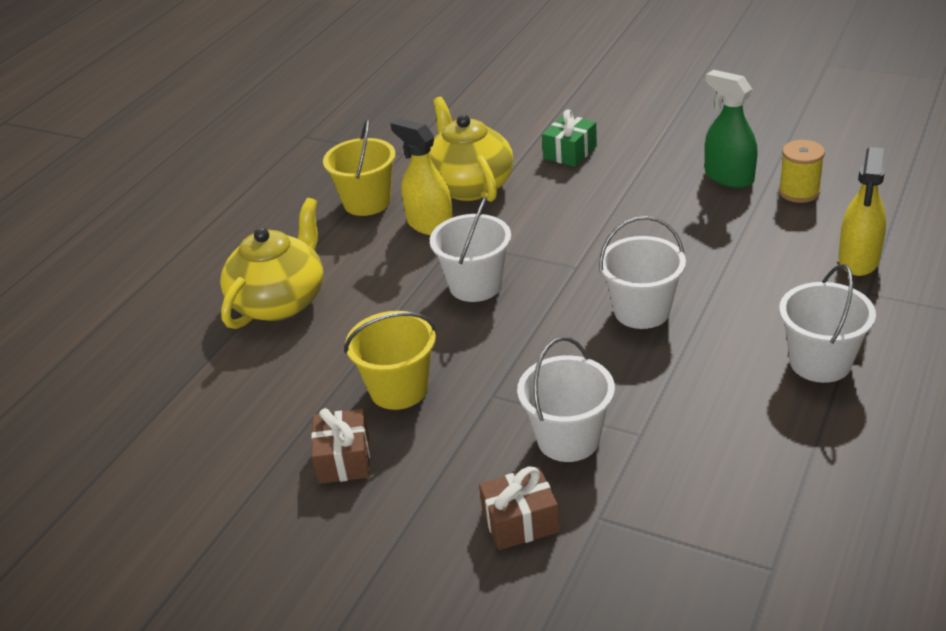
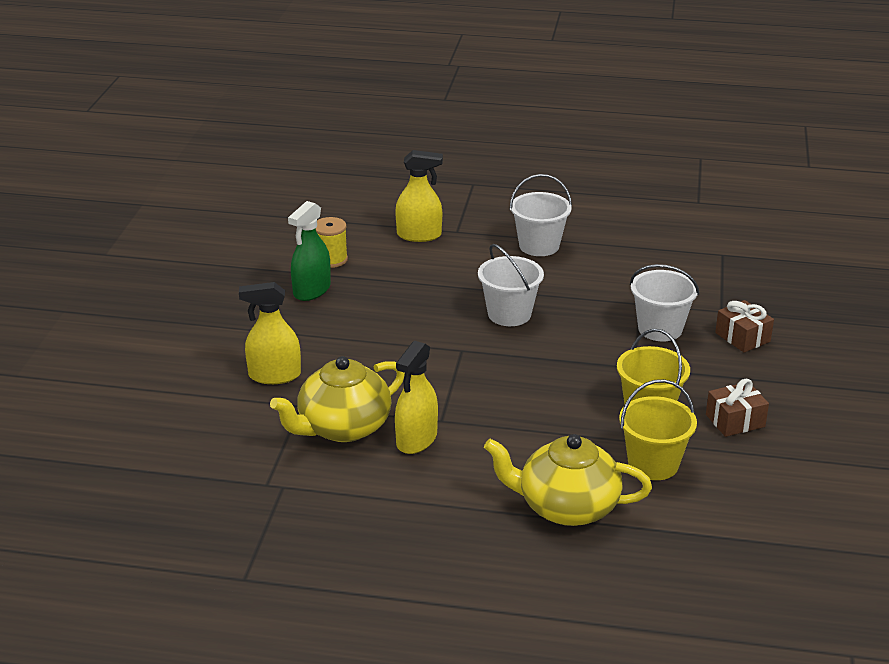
camera: 110 degrees left, 5 degrees down
yellow bucket [323,119,396,216] -> yellow bucket moved to [619,379,697,480]
white bucket [430,197,511,302] -> none
green gift [542,109,597,167] -> yellow spray bottle [239,282,301,384]

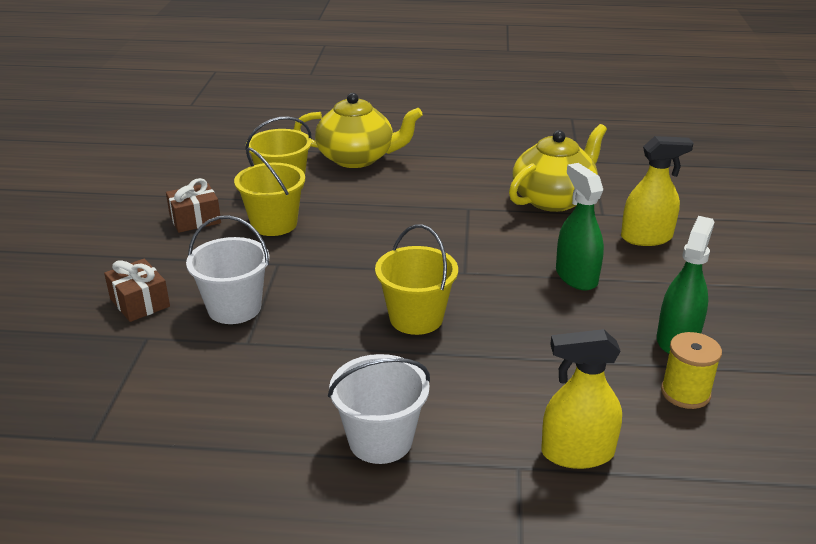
camera: 175 degrees right, 0 degrees up
yellow spray bottle [395,341,438,454] -> none
white bucket [478,244,544,326] -> yellow bucket [375,224,458,335]
none -> green spray bottle [556,163,604,291]

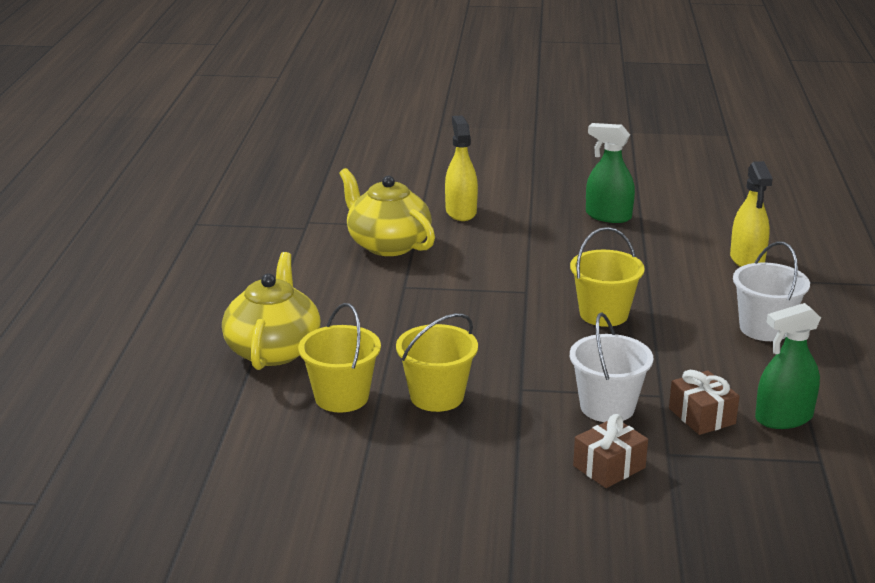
camera: 90 degrees left, 5 degrees down
brown gift [166,178,221,233] -> brown gift moved to [669,370,740,435]
green spray bottle [556,163,604,291] -> green spray bottle moved to [755,303,821,429]
yellow spool [661,332,722,409] -> none

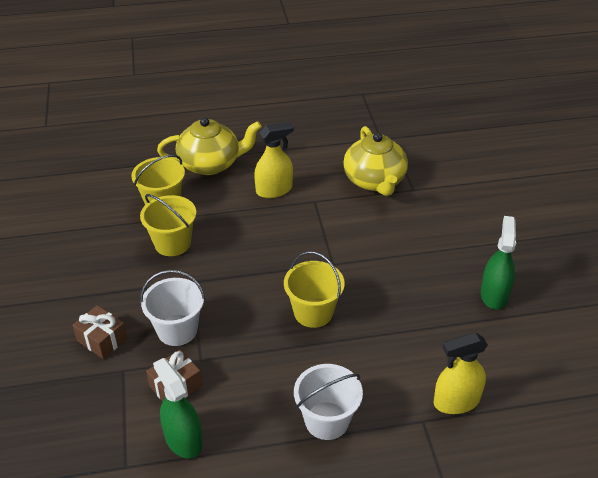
camera: 75 degrees right, 15 degrees up
yellow teapot [339,168,435,256] -> yellow teapot turned 135 degrees clockwise [343,126,408,196]
yellow spray bottle [445,115,478,221] -> yellow spray bottle moved to [254,122,294,198]

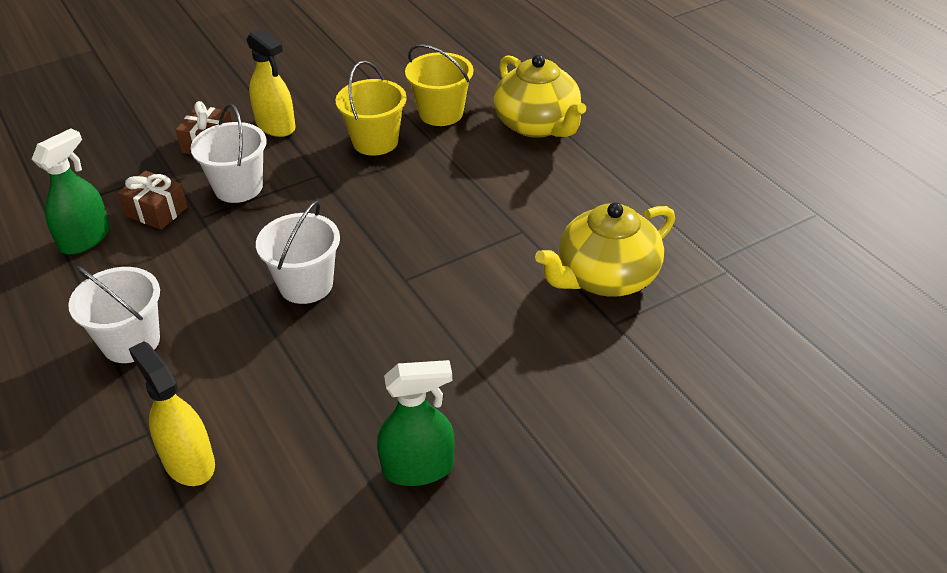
camera: 70 degrees right, 0 degrees up
yellow spray bottle [254,122,294,198] -> yellow spray bottle moved to [247,29,296,137]
yellow bucket [284,251,345,328] -> white bucket [256,201,340,304]

